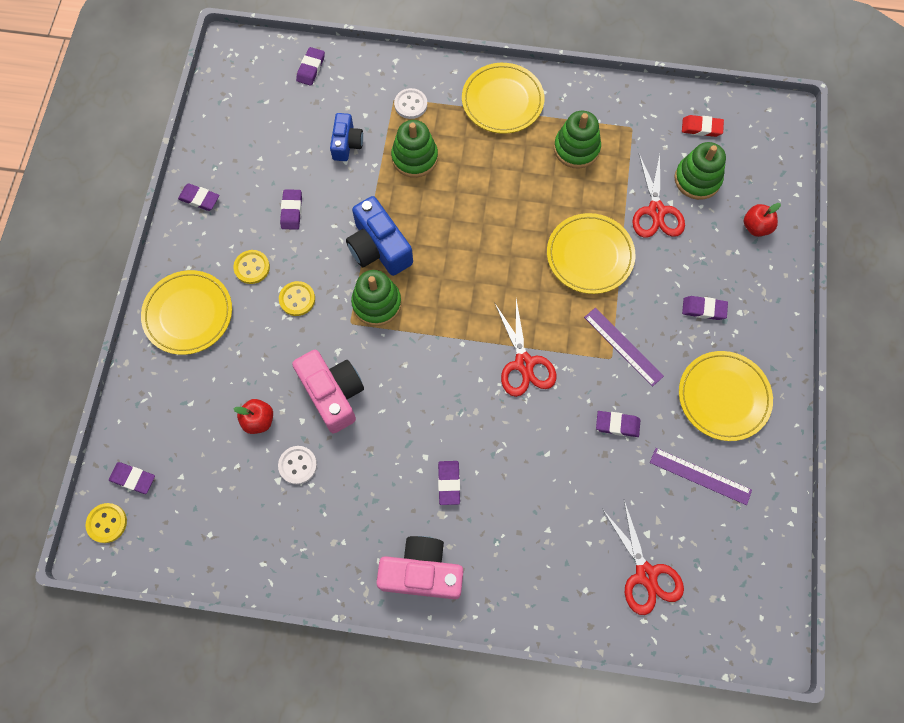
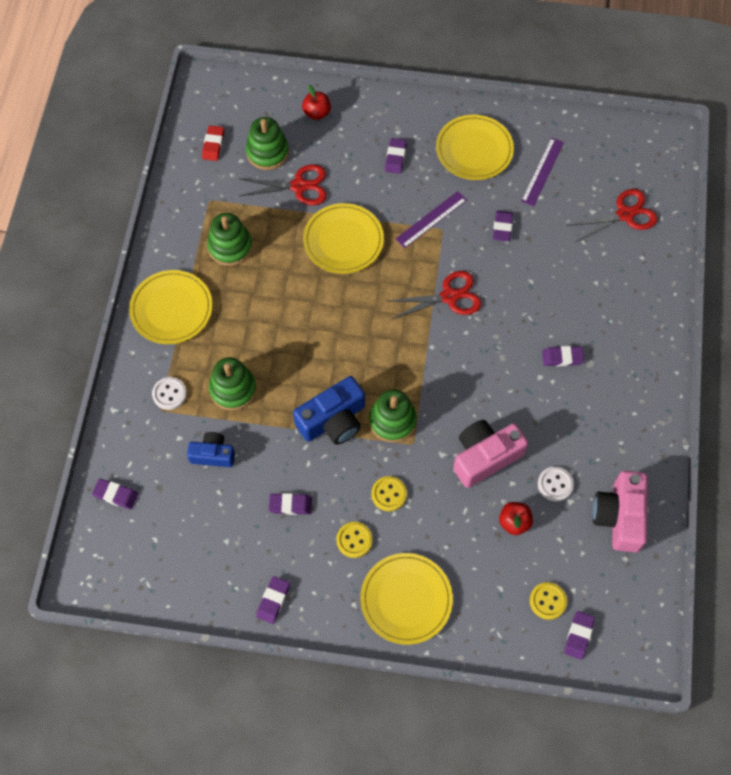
camera: 90 degrees left, 5 degrees down
yellow button [86,503,127,543] -> yellow button moved to [530,582,567,620]
pink camera [376,536,463,599] -> pink camera moved to [592,471,648,552]

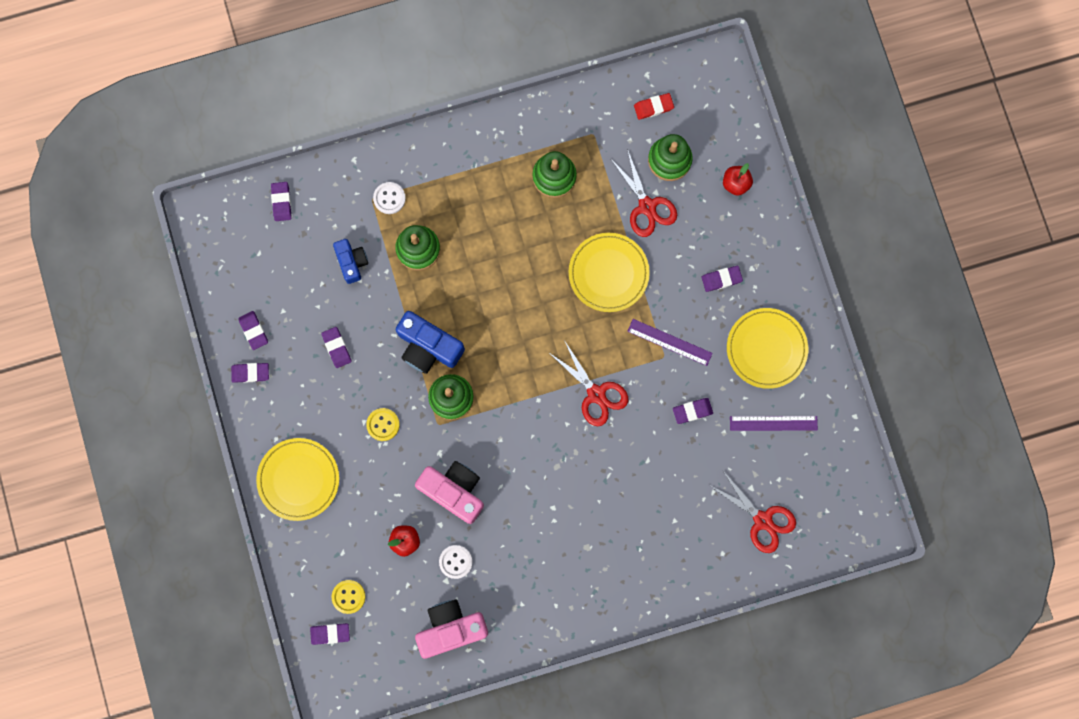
camera: 65 degrees right, 15 degrees up
yellow plate [129,270,213,344] -> none
yellow button [336,522,373,558] -> none
purple eraser [542,346,584,366] -> purple eraser moved to [238,311,268,350]

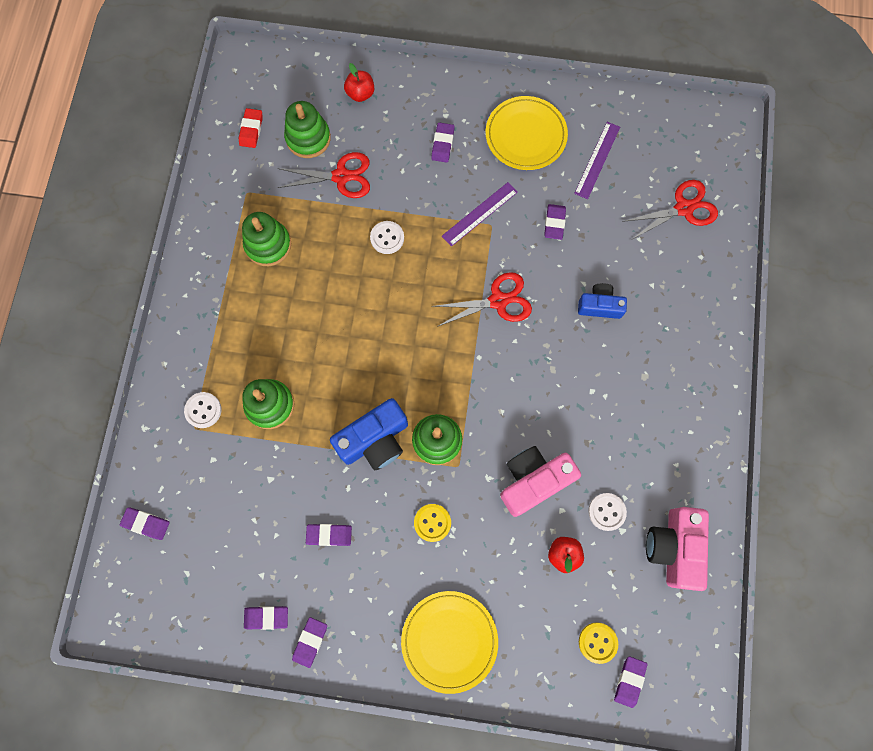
camera: 65 degrees left, 5 degrees down
blue camera [333,239,368,284] -> blue camera moved to [578,283,627,319]
yellow plate [569,233,650,312] -> white button [370,221,404,254]

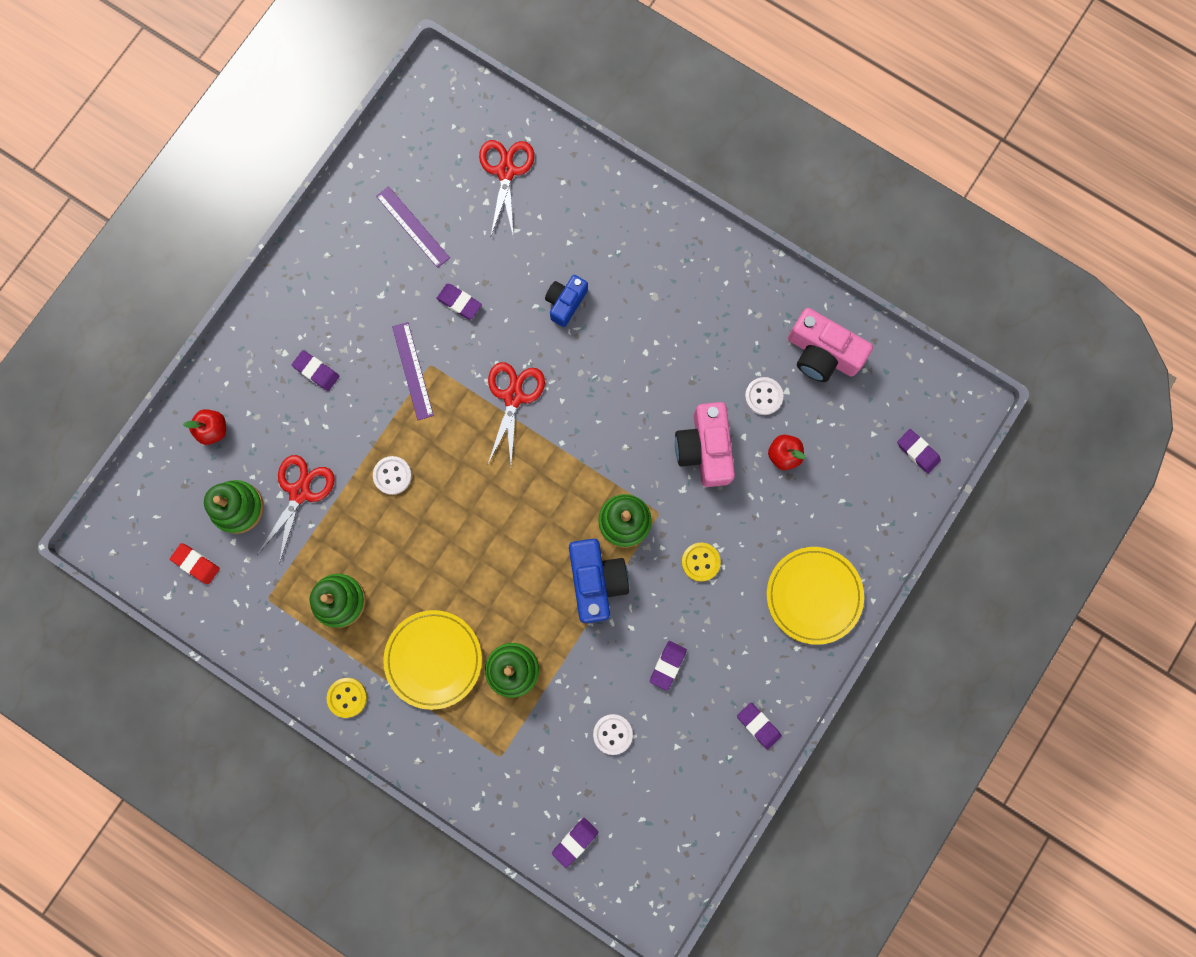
camera: 65 degrees left, 5 degrees up
white button [184,392,221,428] -> white button moved to [593,714,633,755]
purple eraser [244,606,288,630] -> none
yellow plate [485,96,568,170] -> yellow plate moved to [383,610,482,710]
yellow button [579,622,618,664] -> yellow button moved to [327,678,367,718]

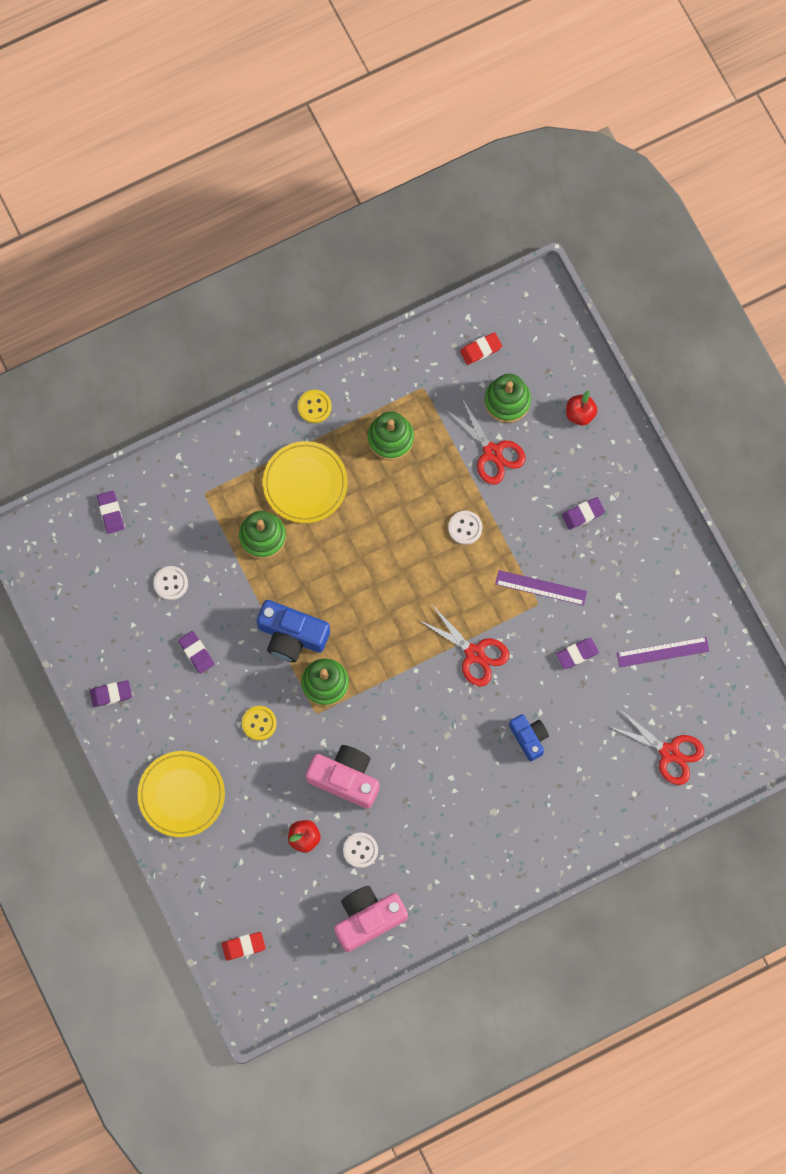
camera: 120 degrees right, 5 degrees down
purple eraser [897,429,941,474] -> red eraser [222,932,266,961]

